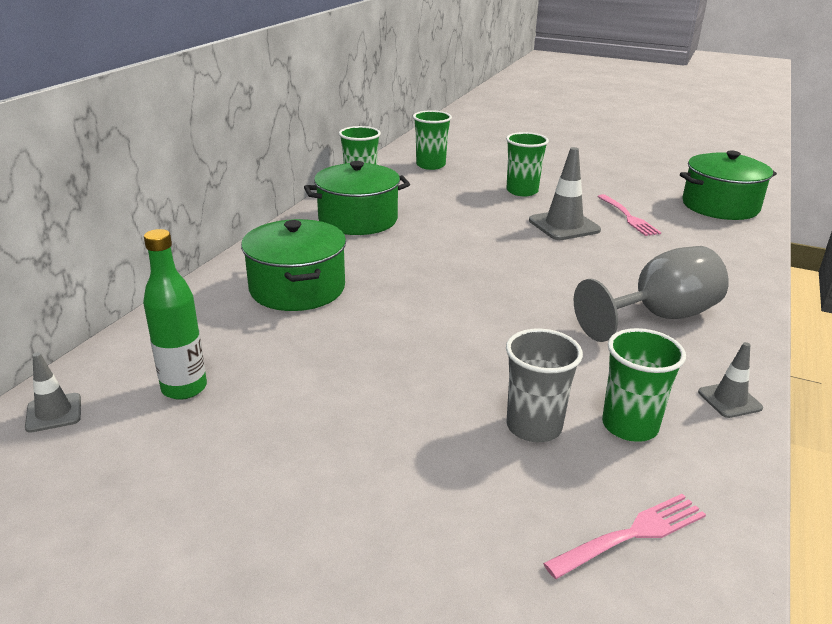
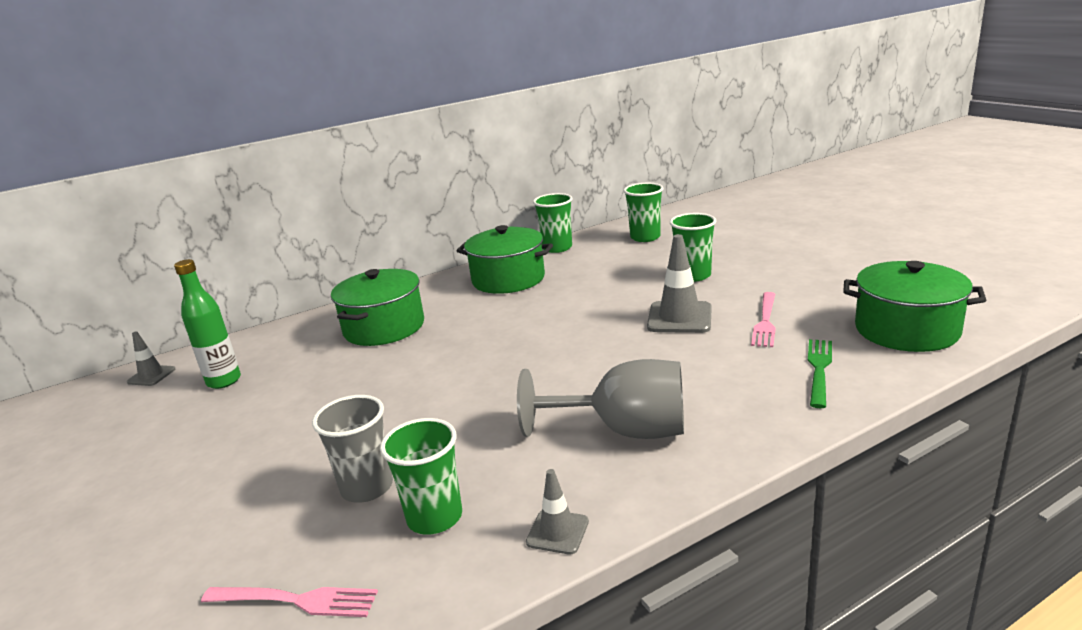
camera: 40 degrees right, 5 degrees down
none -> green fork [808,339,832,408]

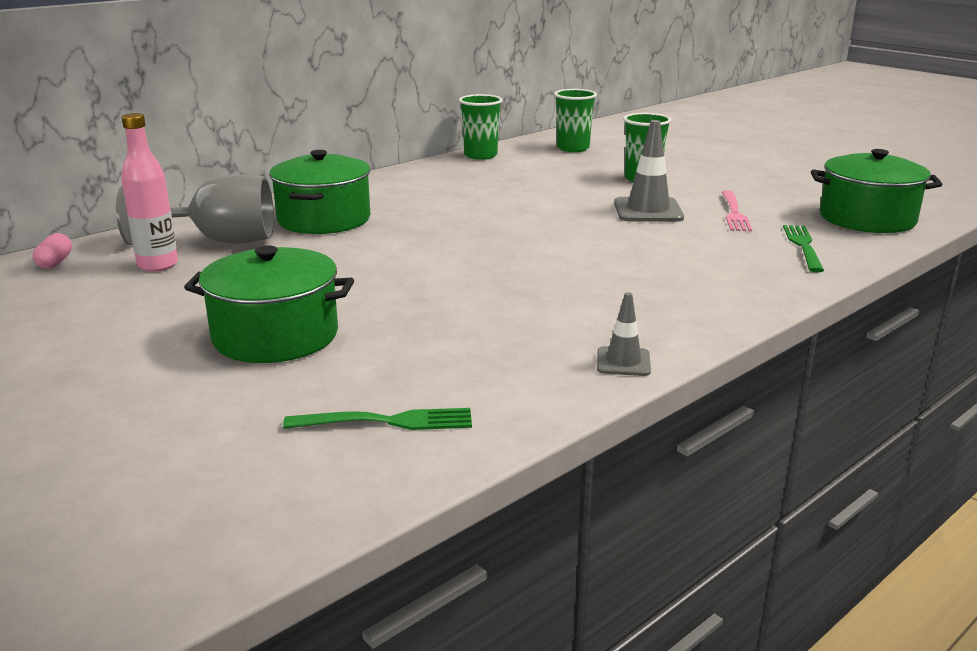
camera: 15 degrees left, 0 degrees up
grey traffic cone [127,331,175,386] -> pink capsule [33,233,72,269]
green bottle [174,259,241,389] -> pink bottle [121,113,178,272]
pink fork [201,587,378,617] -> green fork [283,408,472,430]
grey cup [312,395,393,502] -> none
green cup [380,418,462,535] -> none
green pot [456,225,553,294] -> green pot moved to [184,246,354,363]
grey goblet [517,359,684,439] -> grey goblet moved to [116,174,274,245]

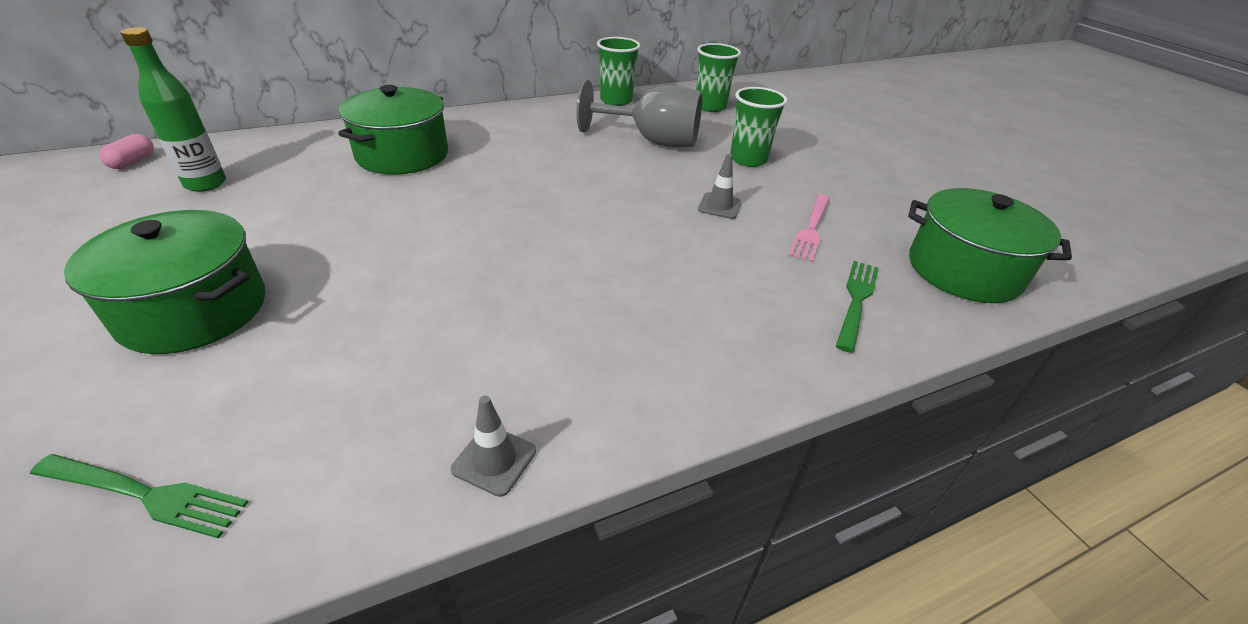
camera: 15 degrees right, 15 degrees up
grey goblet [116,174,274,245] -> grey goblet moved to [577,80,702,147]
pink bottle [121,113,178,272] -> green bottle [121,27,226,192]
grey traffic cone [614,120,684,222] -> grey traffic cone [698,154,742,219], size x0.57

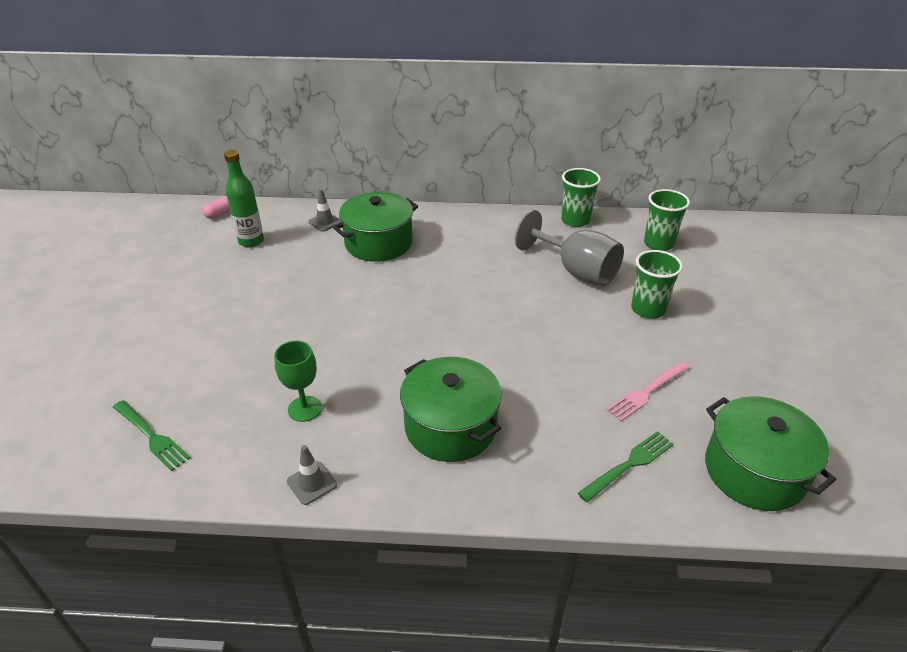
camera: 30 degrees right, 0 degrees up
green pot [64,210,265,354] -> green pot moved to [400,357,502,462]
grey traffic cone [698,154,742,219] -> grey traffic cone moved to [308,189,342,232]
none -> green goblet [274,341,322,422]

